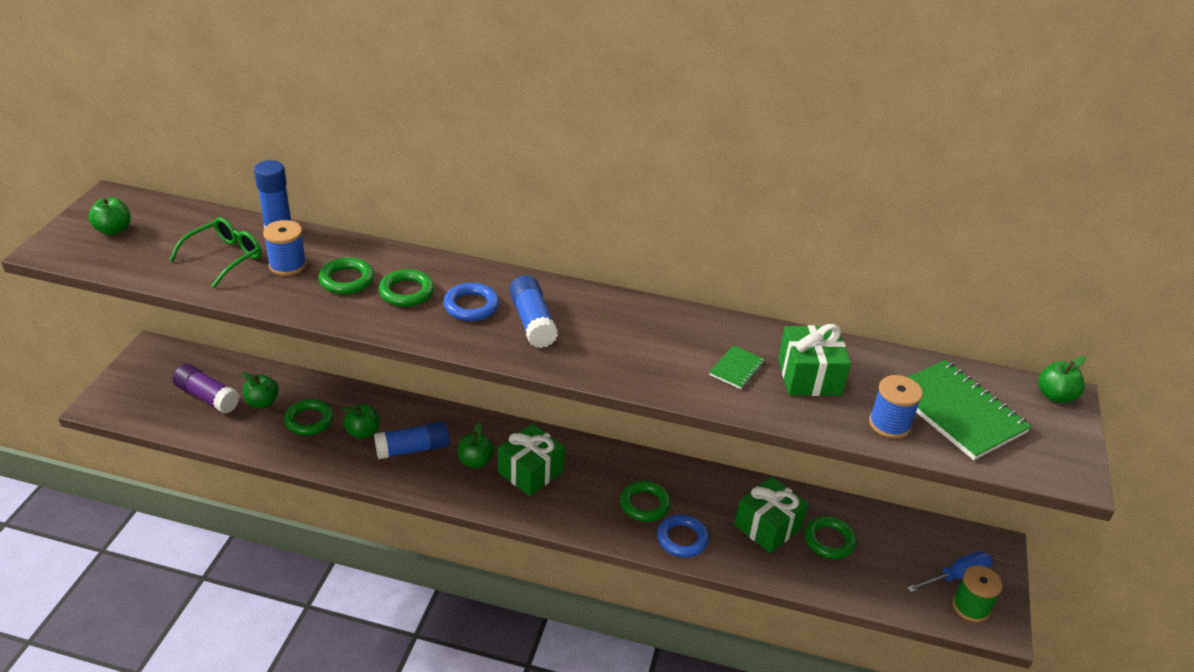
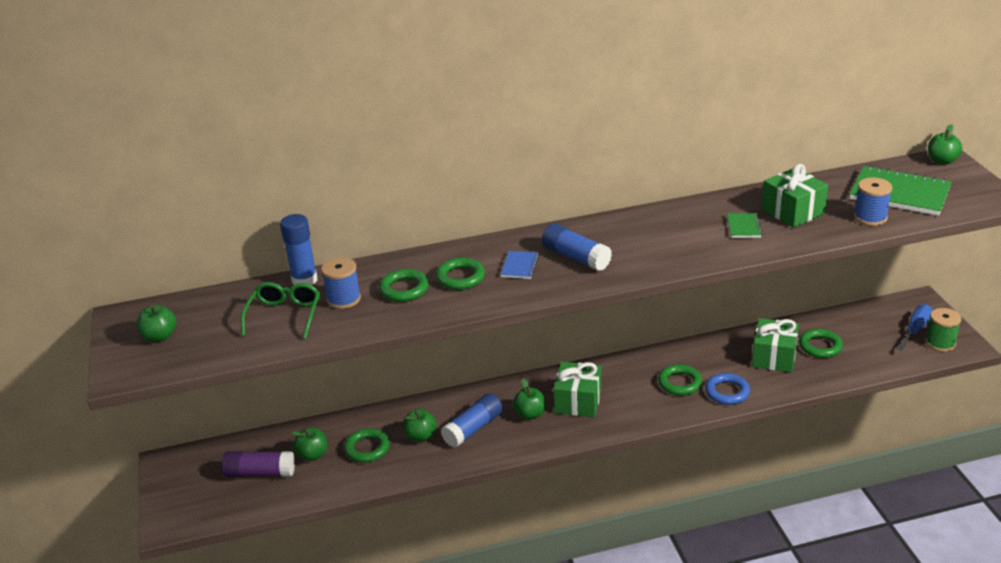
camera: 25 degrees left, 5 degrees down
blue ring [443,283,499,321] -> blue notebook [501,251,539,279]

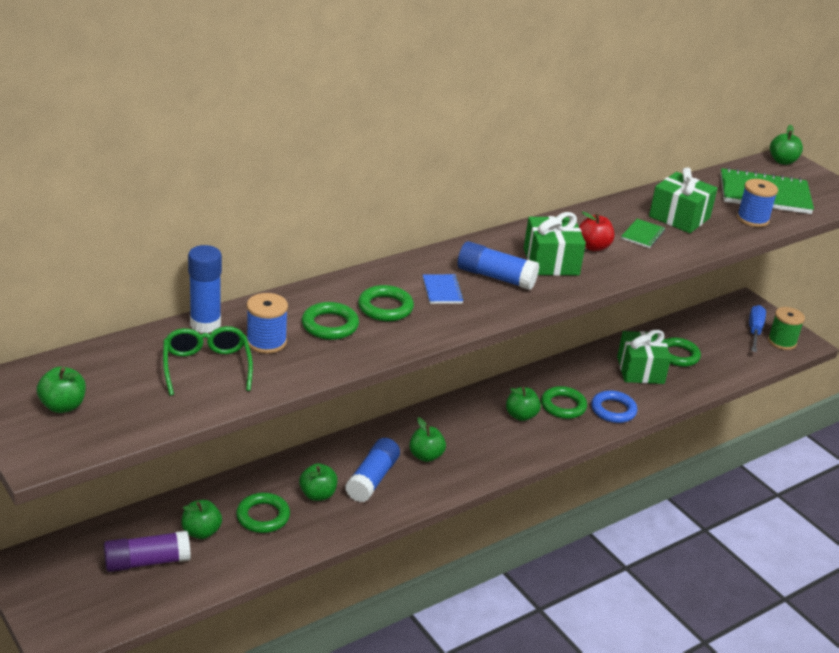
camera: 25 degrees left, 0 degrees up
green gift [553,362,601,417] -> green gift moved to [524,212,586,276]
green notebook [727,213,762,238] -> green notebook turned 45 degrees clockwise [621,219,665,248]
none -> green apple [506,387,541,421]
none -> red apple [579,212,614,251]

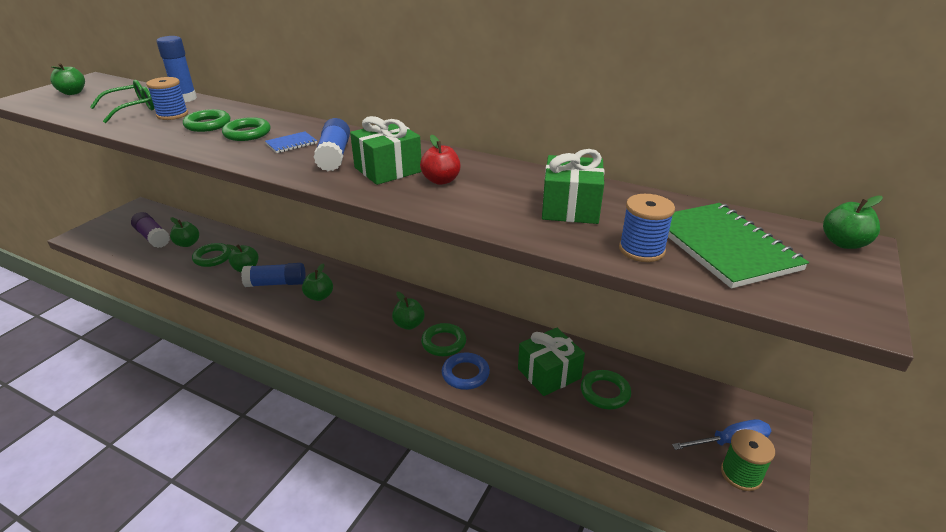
camera: 65 degrees right, 0 degrees up
green notebook [621,219,665,248] -> none

